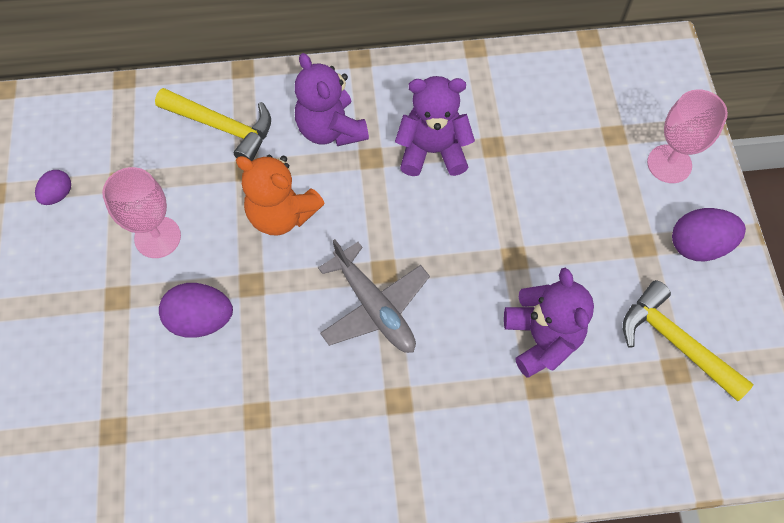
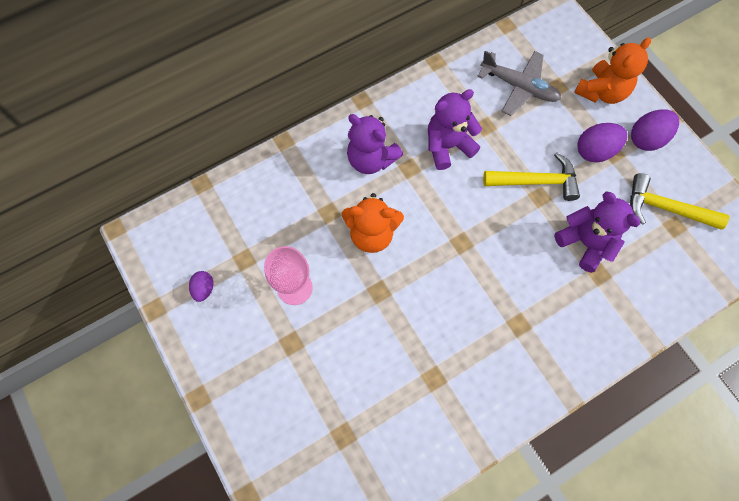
camera: 25 degrees left, 5 degrees up
yellow hammer [155,88,271,161] -> yellow hammer moved to [483,152,580,201]
purple egg [159,283,233,338] -> purple egg moved to [577,123,627,163]
grey plane [318,239,430,353] -> grey plane moved to [477,51,561,116]
pink goblet [647,89,728,183] -> orange teddy bear [574,37,651,104]

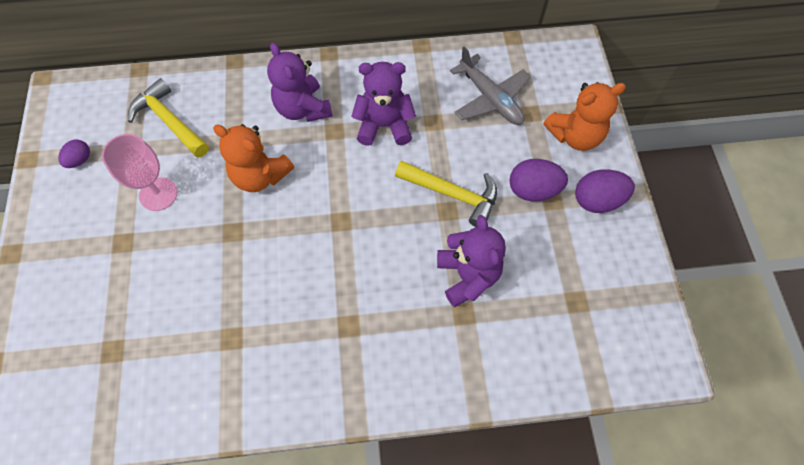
camera: 25 degrees right, 5 degrees down
yellow hammer [630,173,729,229] -> yellow hammer moved to [128,78,209,157]

